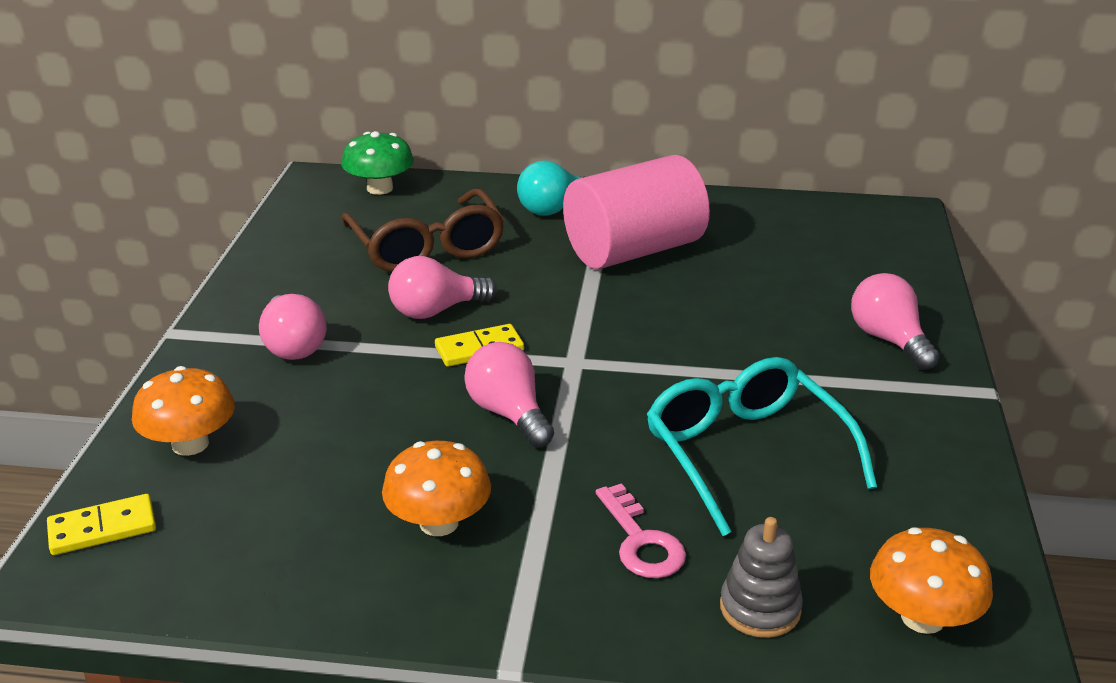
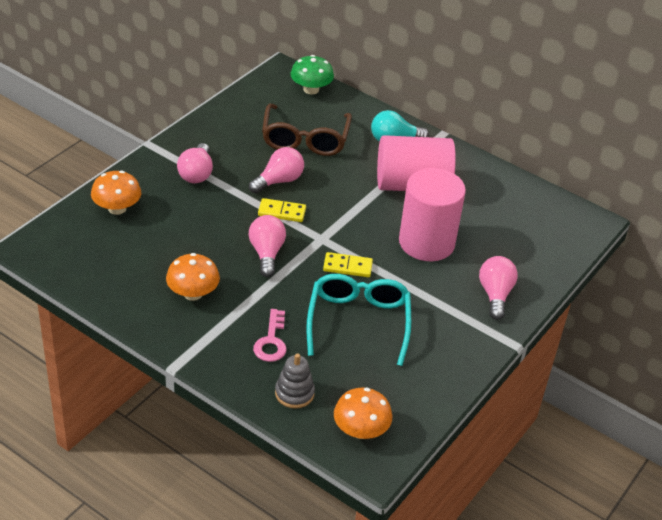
camera: 25 degrees right, 10 degrees up
yellow domino [47,494,156,555] -> yellow domino moved to [323,252,373,277]
pink light bulb [388,256,497,319] -> pink light bulb turned 135 degrees clockwise [249,147,304,193]
none -> pink cylinder [399,168,466,261]

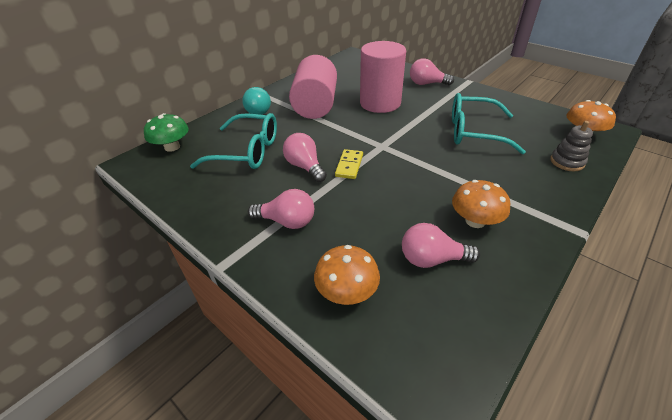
camera: 80 degrees left, 0 degrees up
pink light bulb [249,215,286,277] -> pink light bulb moved to [402,223,480,268]
pink key [253,309,287,362] -> none
brown glasses [262,104,352,156] -> turquoise glasses [190,113,277,169]
yellow domino [323,252,373,277] -> none

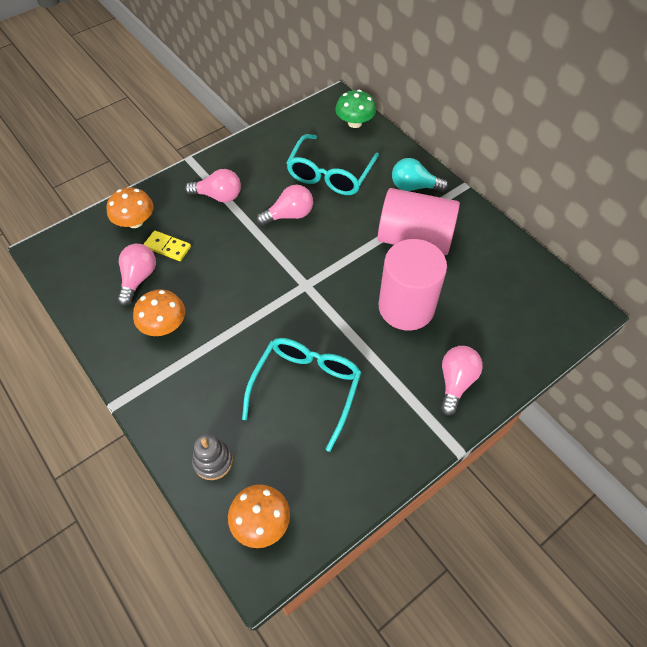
camera: 100 degrees right, 15 degrees up
pink light bulb [248,189,314,229] -> pink light bulb turned 105 degrees counterclockwise [185,169,241,202]
yellow domino [335,149,363,179] -> yellow domino moved to [143,230,191,261]

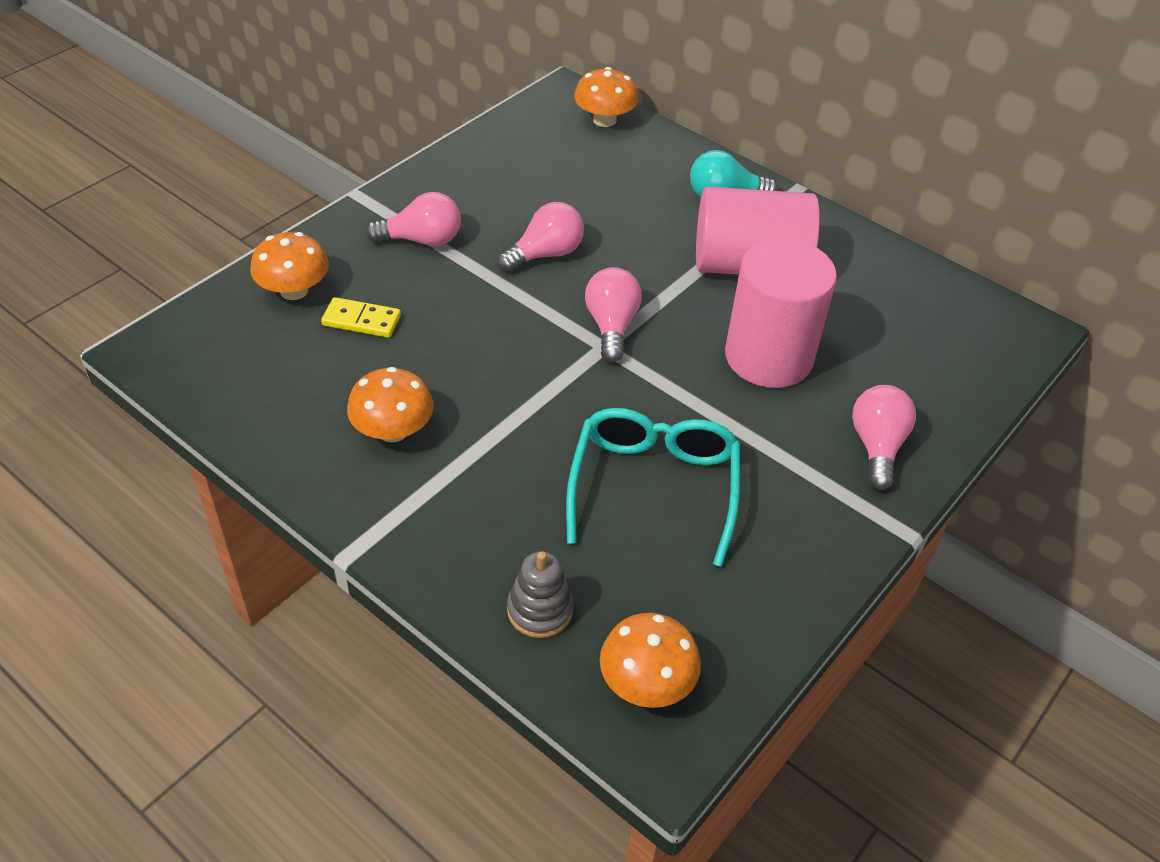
camera: 15 degrees left, 10 degrees down
pink light bulb [117,244,156,306] -> pink light bulb moved to [585,267,642,362]
turquoise glasses [286,134,379,195] -> none
green mushroom [335,90,376,128] -> orange mushroom [574,67,639,127]

